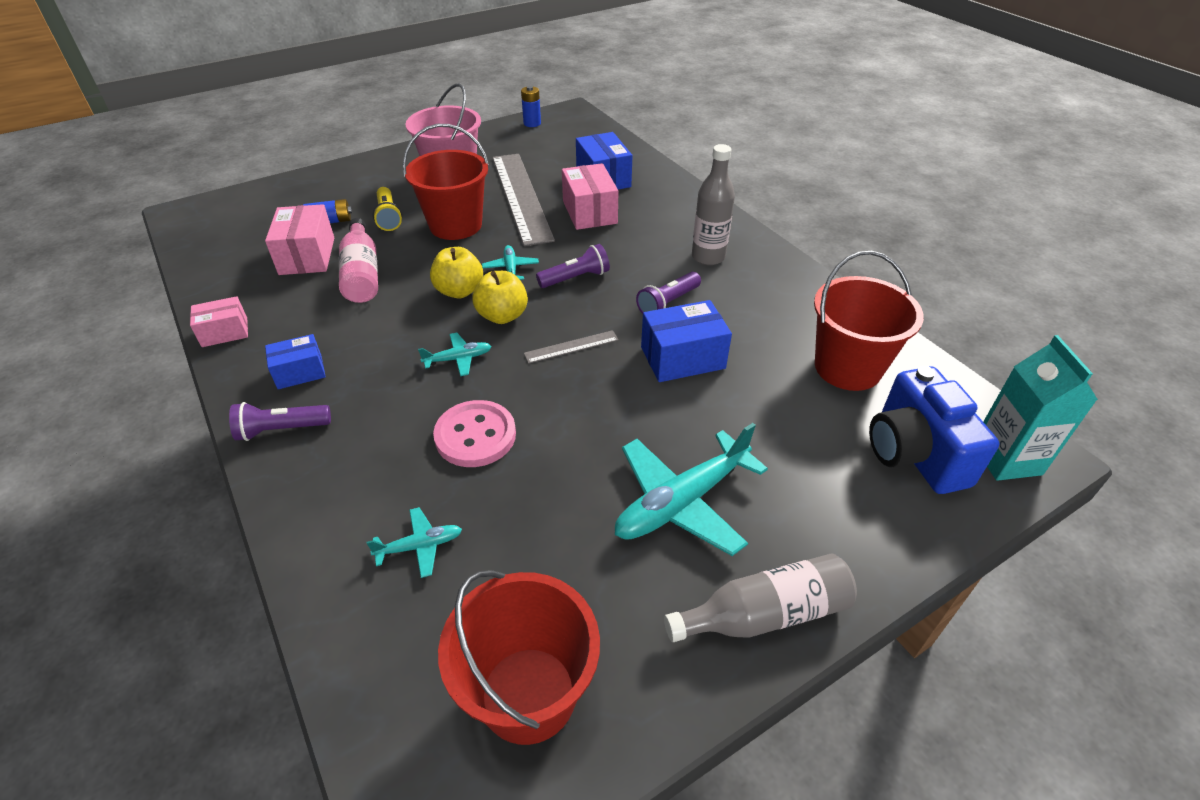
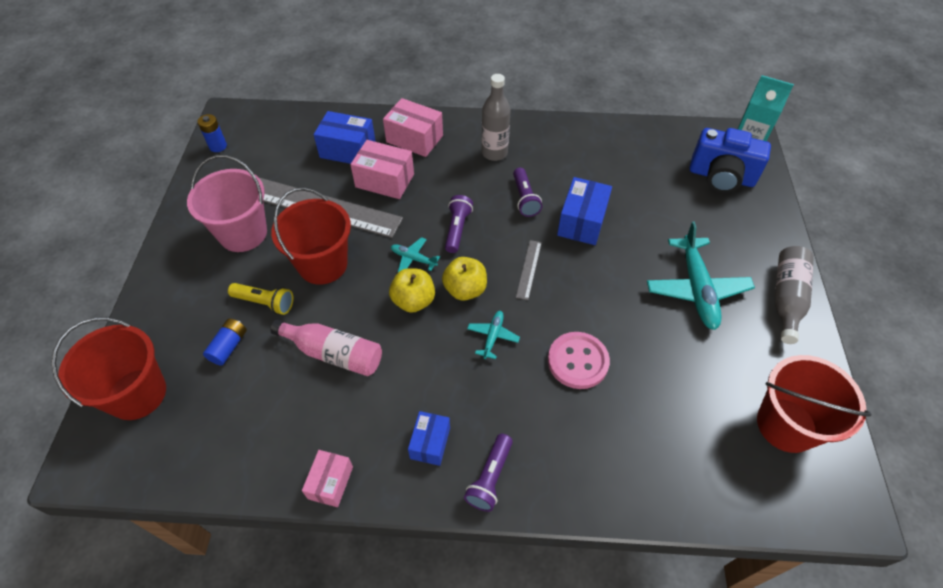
camera: 55 degrees left, 10 degrees up
pink box [265,204,334,275] -> pink box moved to [383,98,443,157]
turquoise plane [367,507,462,578] -> none
red bucket [814,251,924,391] -> red bucket moved to [51,317,166,420]

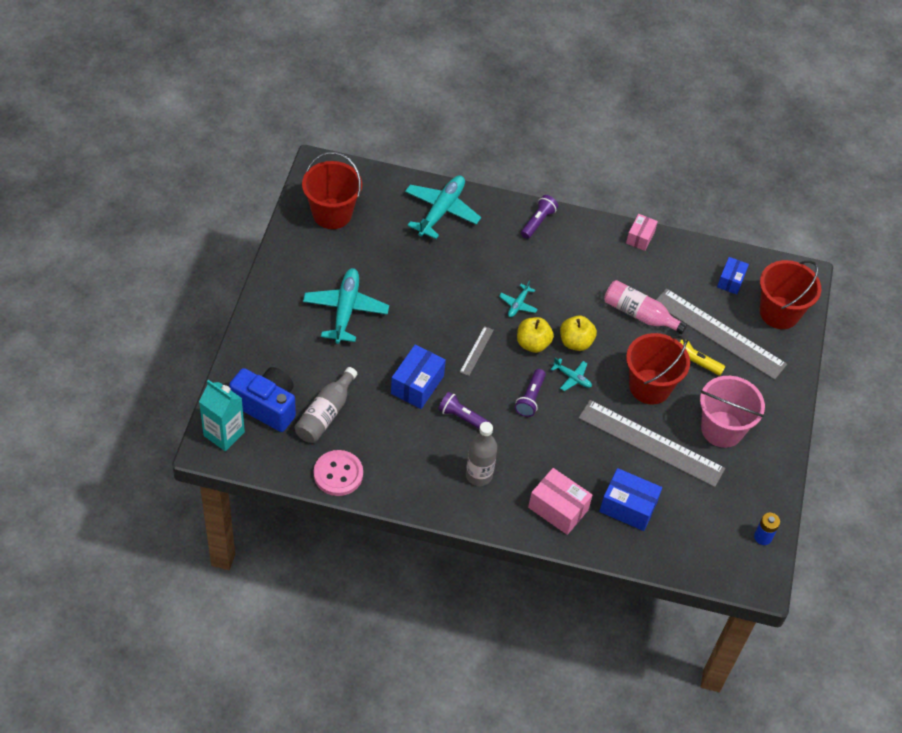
camera: 175 degrees left, 0 degrees up
blue battery [203,318,247,366] -> grey ruler [656,288,787,380]
pink box [350,140,414,199] -> none
blue box [408,411,450,466] -> blue box moved to [717,257,749,294]
purple flashlight [513,168,542,217] -> purple flashlight turned 60 degrees counterclockwise [438,392,491,429]
pink button [548,332,610,389] -> pink button moved to [314,450,363,496]
grey bottle [774,246,814,344] -> grey bottle moved to [294,367,357,443]
none -> turquoise plane [405,175,481,239]

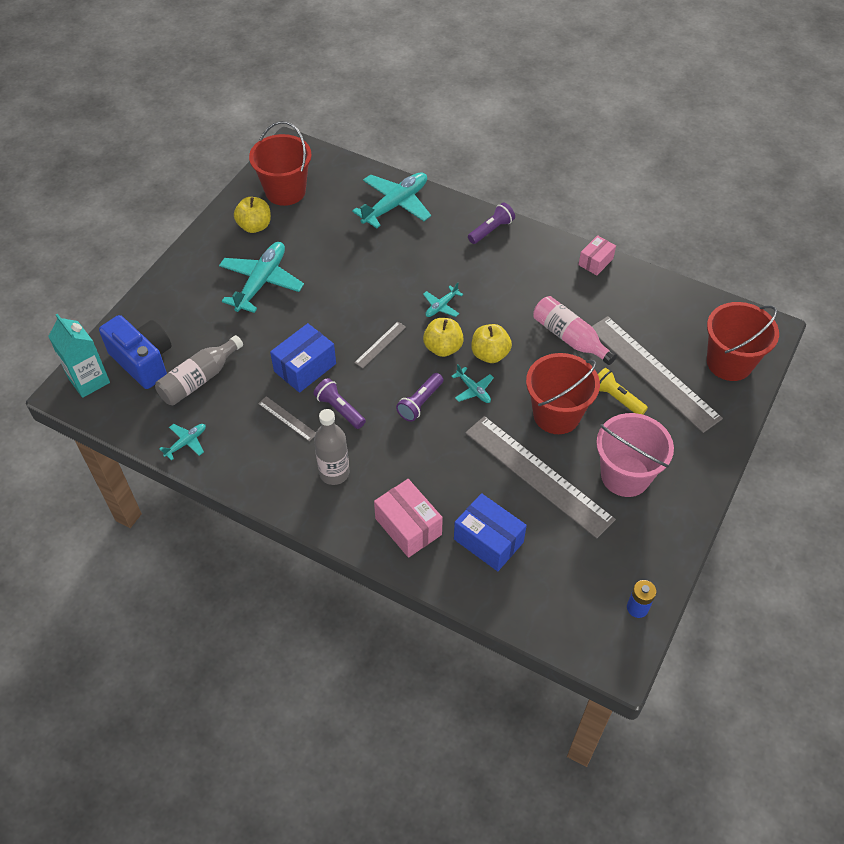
camera: 20 degrees right, 0 degrees up
pink button [314,450,363,496] -> turquoise plane [159,424,206,461]
blue box [717,257,749,294] -> none
none -> yellow apple [234,197,271,233]
none -> grey ruler [258,396,316,441]

